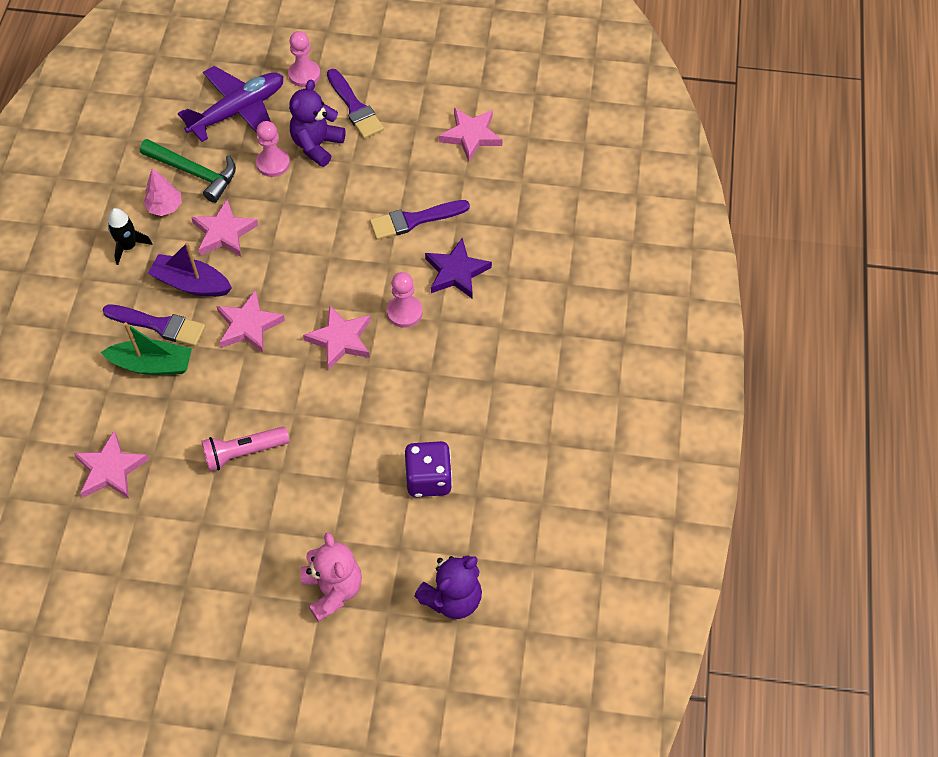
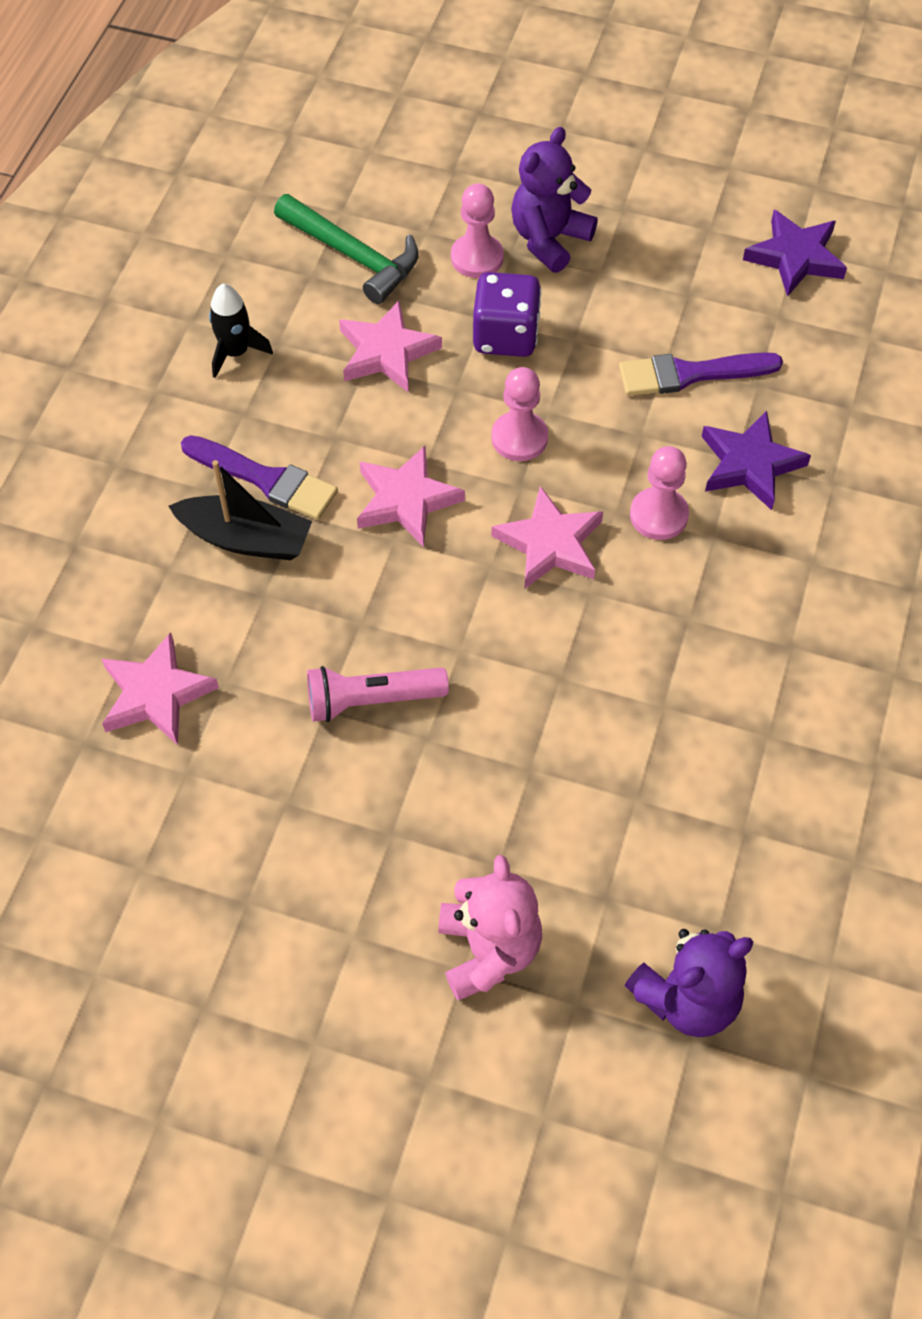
camera: 10 degrees right, 0 degrees up
green boat [101,322,192,375] -> black boat [169,460,312,560]
pink tree [143,168,182,216] -> none
purple boat [148,242,232,297] -> none
purple plane [178,66,283,142] -> none
pink pawn [288,31,321,87] -> pink pawn moved to [491,367,548,461]
purple brush [327,69,384,139] -> none
purple dice [405,441,452,497] -> purple dice moved to [473,272,542,357]
pink star [439,108,502,162] -> purple star [743,210,847,297]

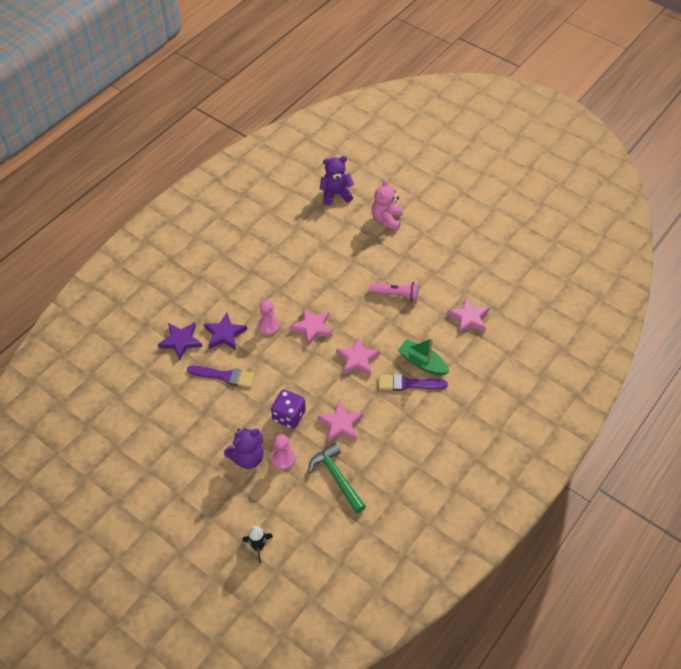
camera: 160 degrees left, 5 degrees down
black boat [169,460,312,560] -> green boat [398,338,450,375]
purple brush [181,435,338,520] -> purple brush turned 45 degrees counterclockwise [379,374,448,391]
black rocket [209,284,273,378] -> black rocket moved to [242,526,273,564]
pink pawn [491,367,548,461] -> none
purple star [743,210,847,297] -> purple star moved to [158,322,202,361]

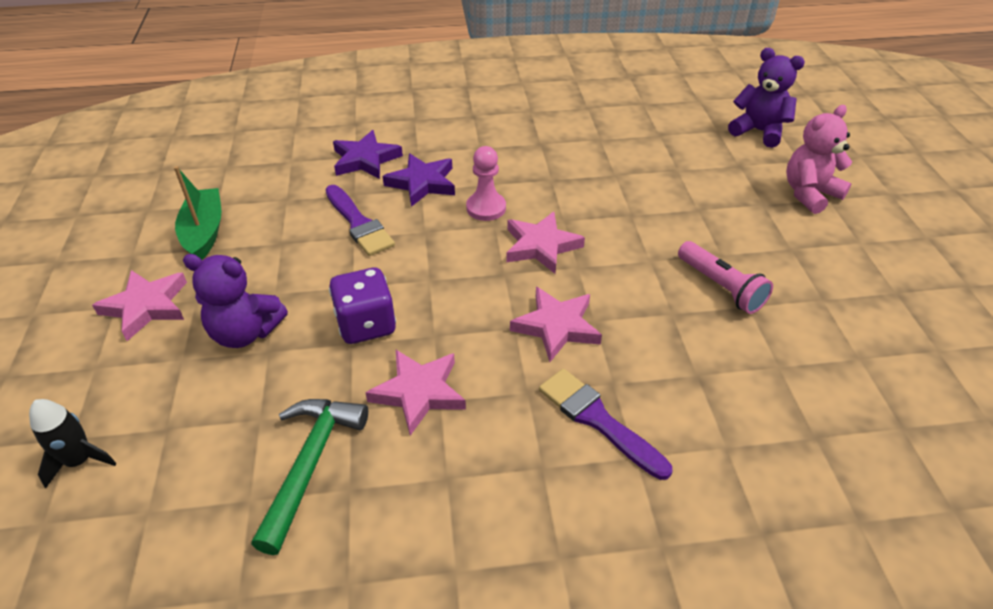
camera: 45 degrees right, 10 degrees down
pink pawn [271,434,296,470] -> none
green boat [398,338,450,375] -> green boat moved to [174,166,222,260]
pink star [447,297,490,334] -> pink star moved to [92,270,187,341]

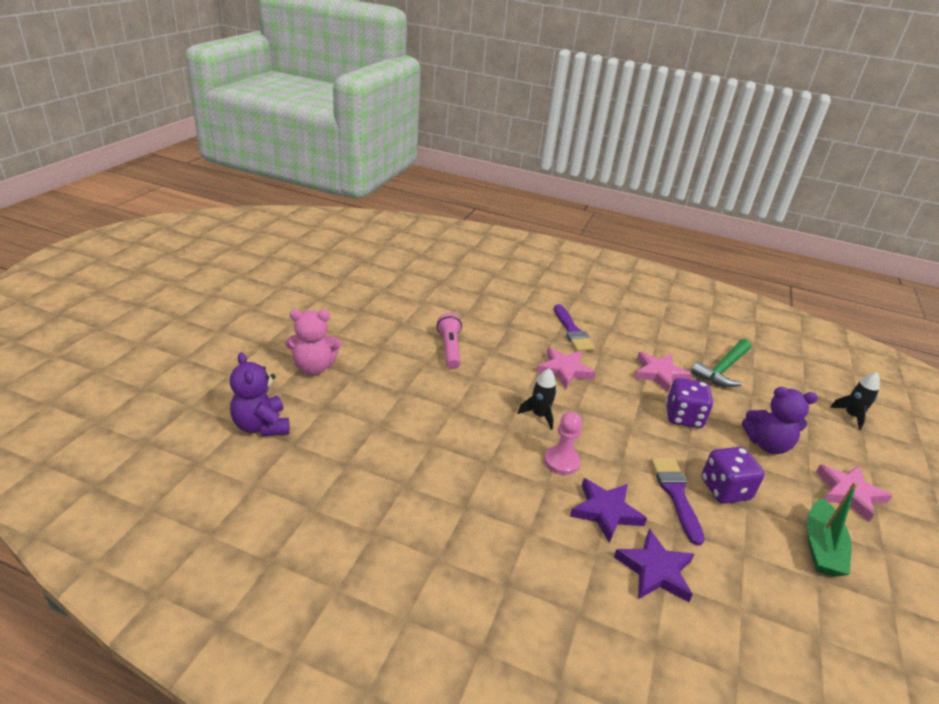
camera: 155 degrees left, 10 degrees down
purple teddy bear [183,254,288,348] -> purple teddy bear turned 150 degrees clockwise [742,387,818,454]
pink star [506,212,585,274] -> black rocket [517,368,557,430]
none -> purple dice [701,447,765,504]

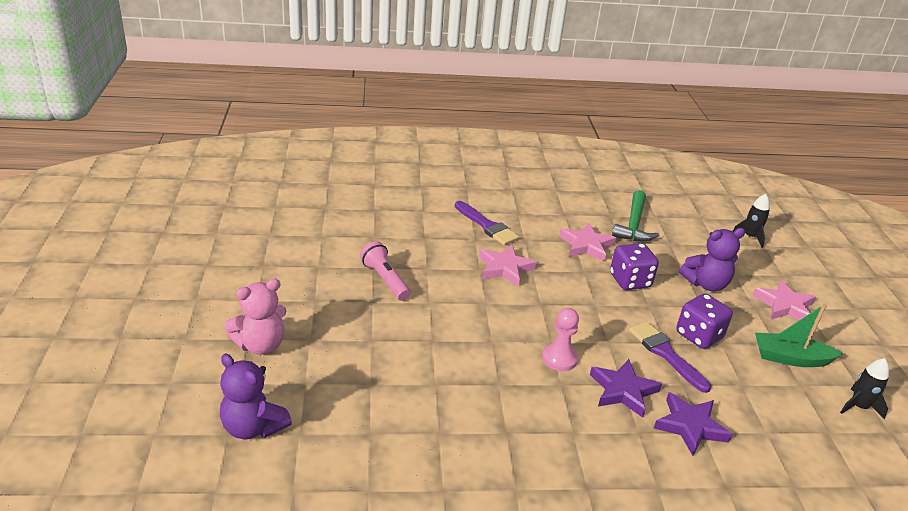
camera: 25 degrees left, 0 degrees up
black rocket [517,368,557,430] -> black rocket moved to [840,358,889,420]
green boat [807,482,857,577] -> green boat turned 105 degrees clockwise [755,304,843,367]

